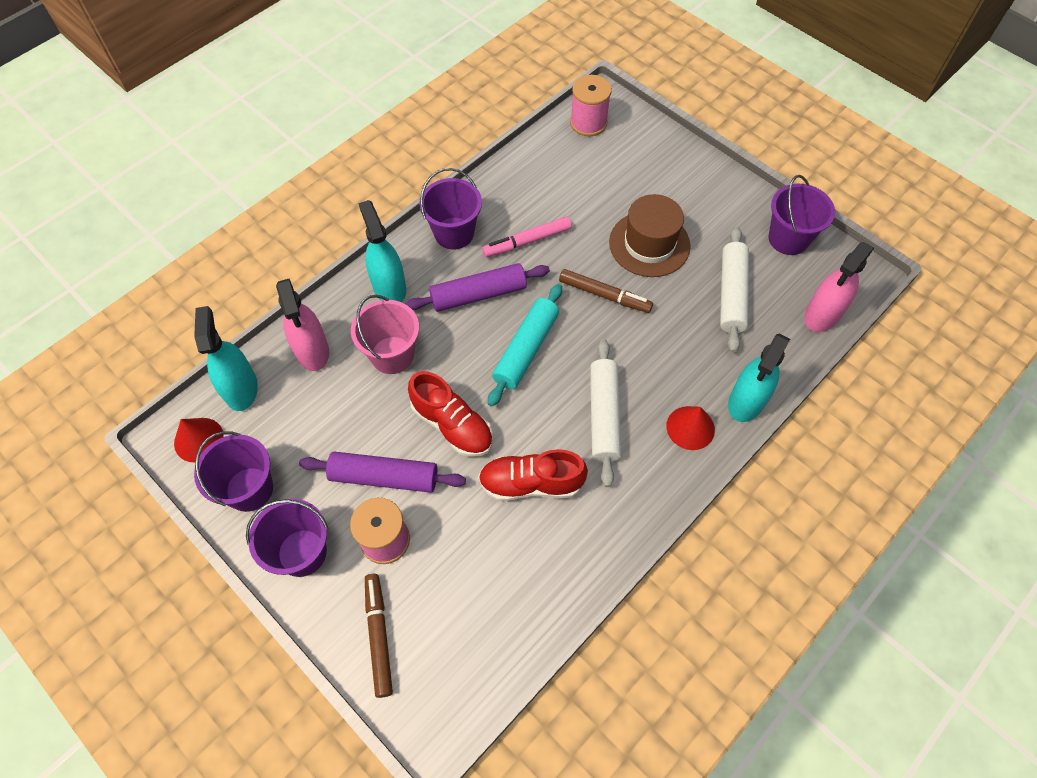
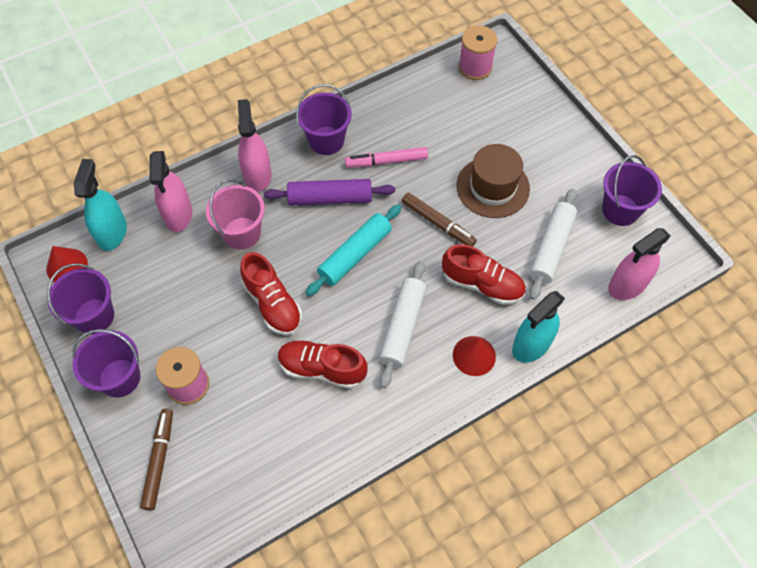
camera: 15 degrees right, 0 degrees up
purple rolling pin [299,452,466,493] -> none
turquoise spray bottle [358,200,406,302] -> pink spray bottle [238,99,272,192]
none -> red shoe [442,244,526,305]

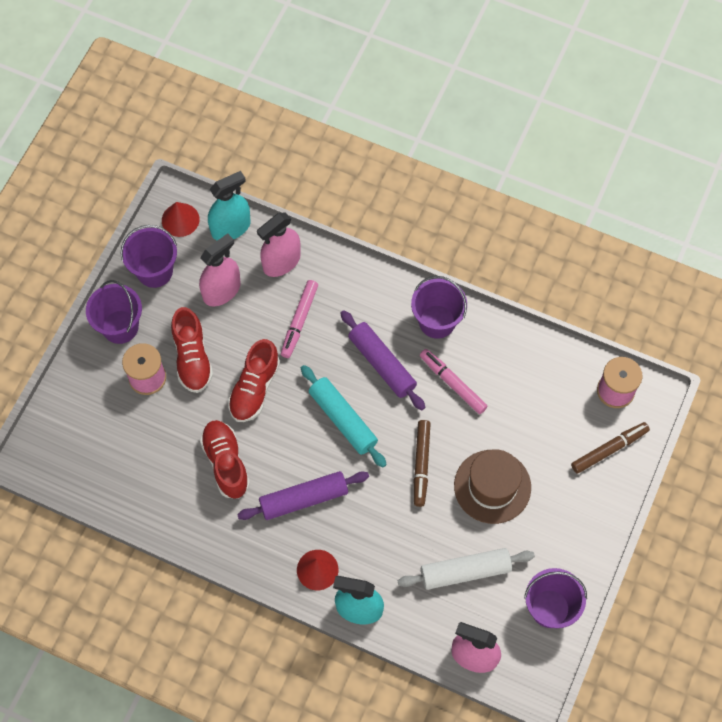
camera: 55 degrees right, 5 degrees up
brown marker [140,409,173,510] -> brown marker moved to [571,422,650,474]
pink bucket [206,179,265,250] -> pink marker [281,280,318,358]
pink spray bottle [238,99,272,192] -> pink spray bottle moved to [199,233,241,307]
turquoise rolling pin [305,204,402,296] -> turquoise rolling pin turned 45 degrees clockwise [301,365,387,467]
white rolling pin [379,261,426,388] -> purple rolling pin [237,471,369,520]
red shoe [442,244,526,305] -> red shoe moved to [171,307,213,393]

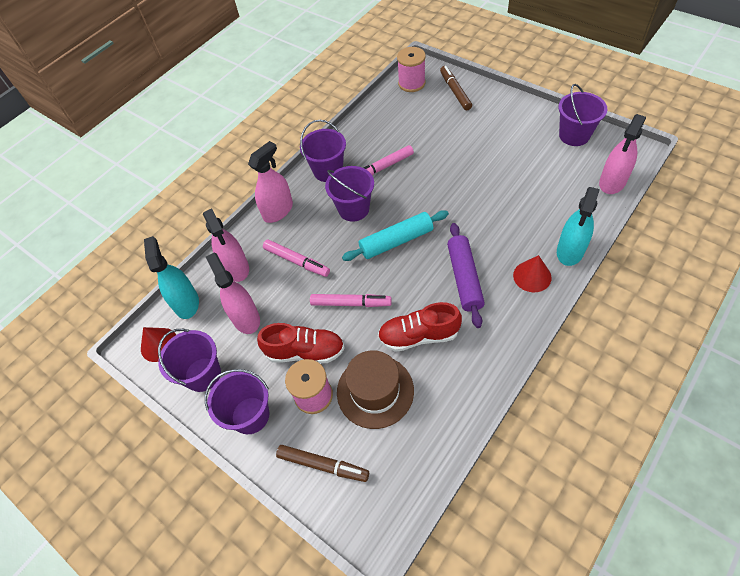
camera: 70 degrees left, 10 degrees down
red shoe [228,339,280,422] -> pink marker [310,294,392,307]
purple rolling pin [340,310,425,410] -> purple bucket [325,166,374,222]
white rolling pin [398,548,535,590] -> none
brown marker [414,420,431,507] -> brown marker moved to [276,445,369,482]
brown hat [454,449,531,524] -> brown hat moved to [337,350,414,429]
none -> pink spray bottle [248,141,293,223]

